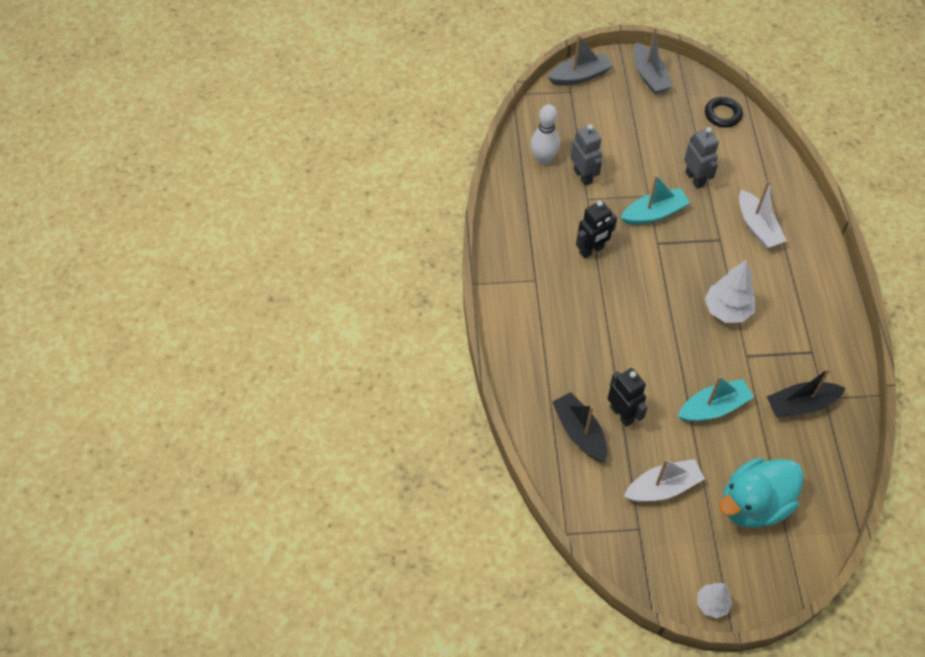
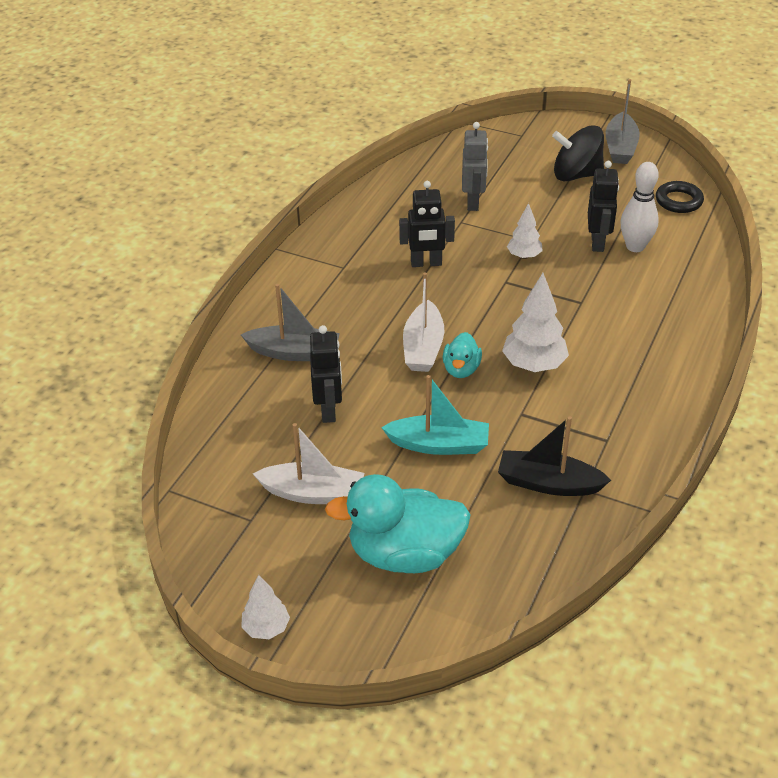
camera: 30 degrees right, 15 degrees down
white bowling pin [530,104,560,165] -> white bowling pin moved to [620,162,659,252]
grey boat [548,34,613,85] -> grey boat moved to [241,284,340,361]
black boat [552,392,607,462] -> none
turquoise boat [621,175,690,225] -> white tree [507,203,542,259]
grey robot [684,127,719,189] -> black robot [588,161,619,252]
white boat [739,180,787,249] -> white boat moved to [403,272,444,372]
none -> turquoise duck [443,332,482,378]
none -> black spinning top [552,125,604,181]

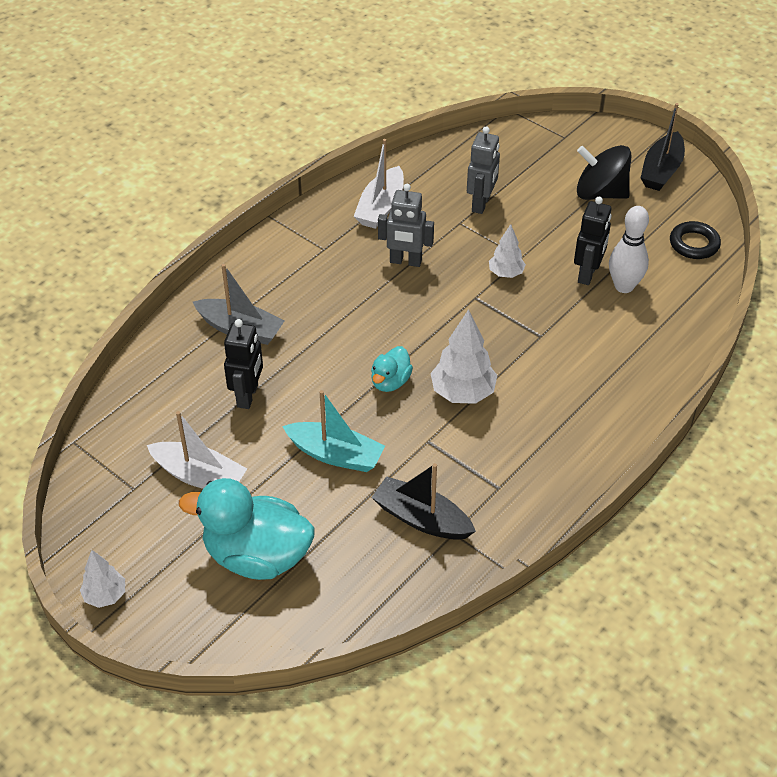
camera: 15 degrees right, 5 degrees up
black robot [399,181,455,267] -> grey robot [378,184,434,267]
white boat [403,272,444,372] -> white boat moved to [353,139,404,229]
grey boat [606,79,640,164] -> black boat [641,103,685,191]

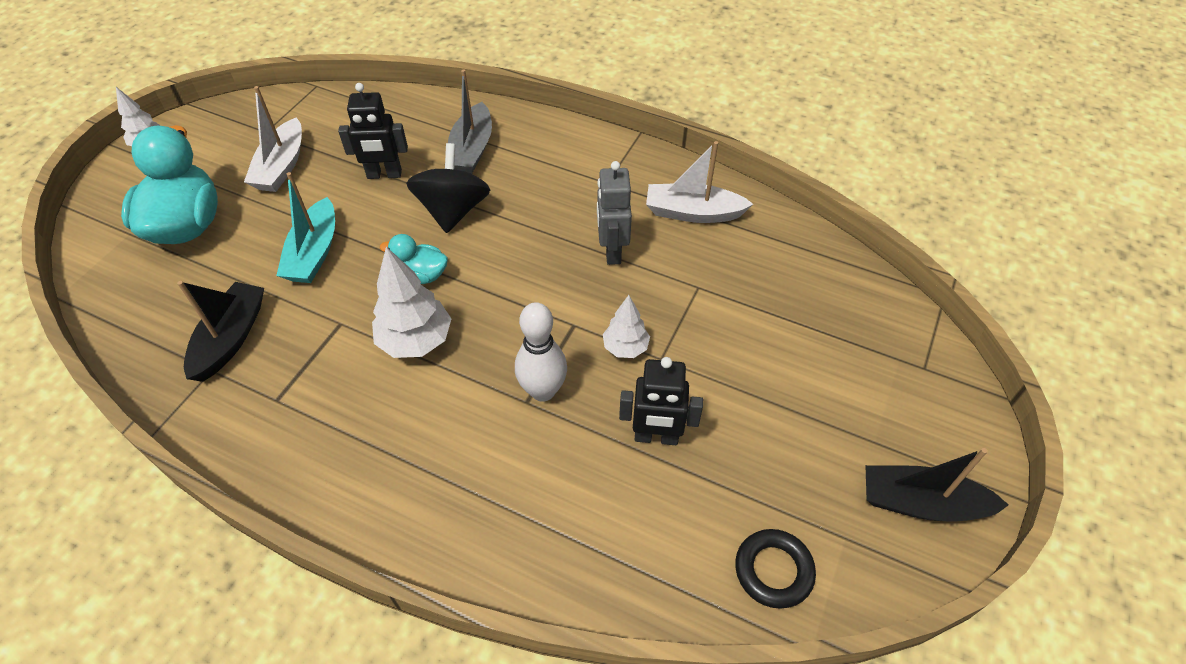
camera: 75 degrees right, 5 degrees up
grey robot [467,126,500,214] -> none
black spinning top [577,145,631,200] -> black spinning top moved to [406,143,490,233]
white bowling pin [609,206,649,293] -> white bowling pin moved to [515,302,567,402]

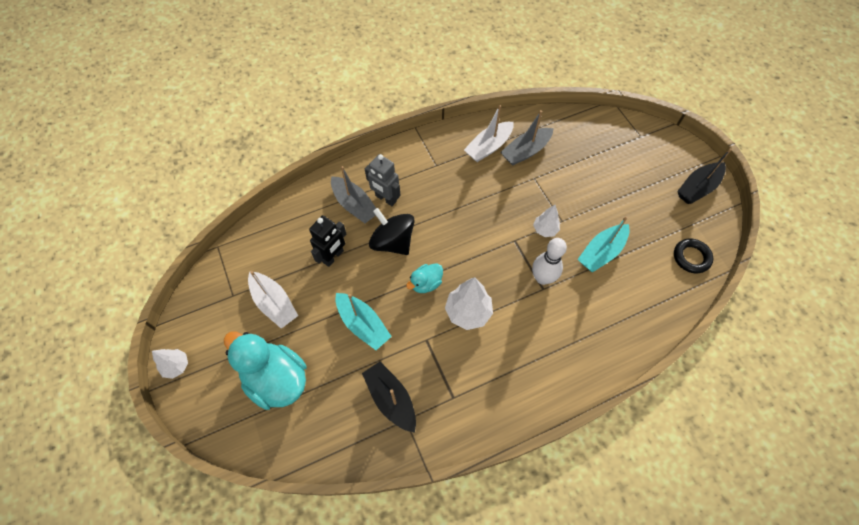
camera: 50 degrees left, 10 degrees up
grey robot [597,161,632,265] -> grey robot moved to [365,154,401,206]
black robot [619,357,703,445] -> turquoise boat [577,216,630,272]
none -> grey boat [500,110,553,166]

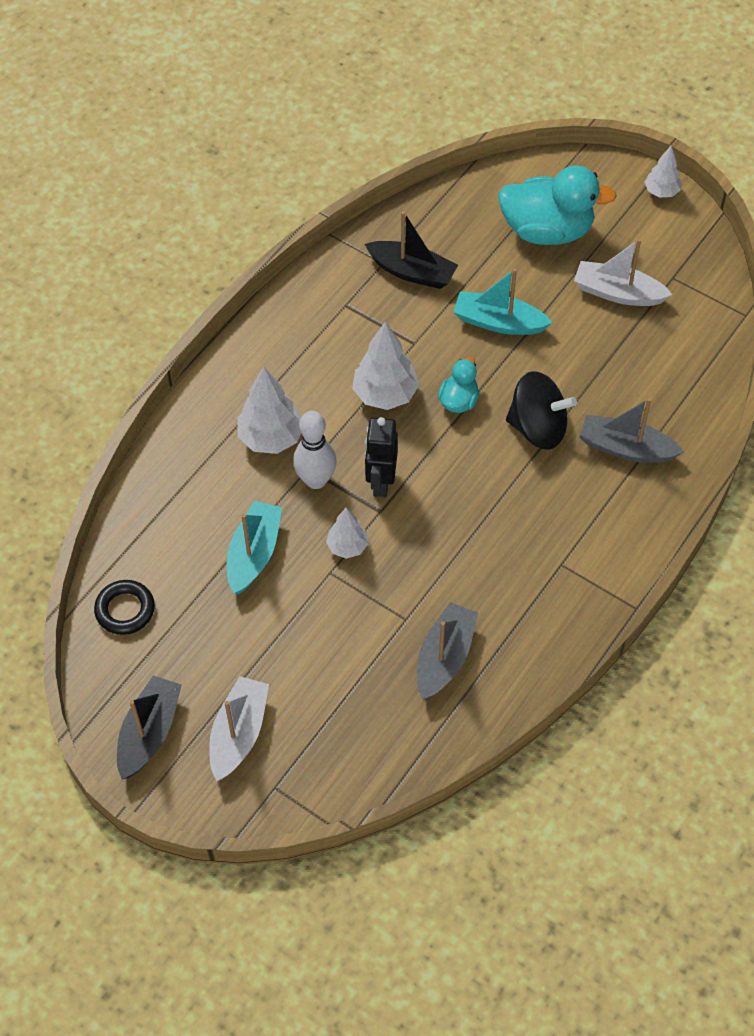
camera: 150 degrees right, 5 degrees down
black robot [309,215,346,267] -> black robot moved to [365,417,398,497]
grey robot [365,154,401,206] -> none
white boat [464,105,514,162] -> white boat moved to [209,676,269,781]
none -> white tree [237,366,301,454]

